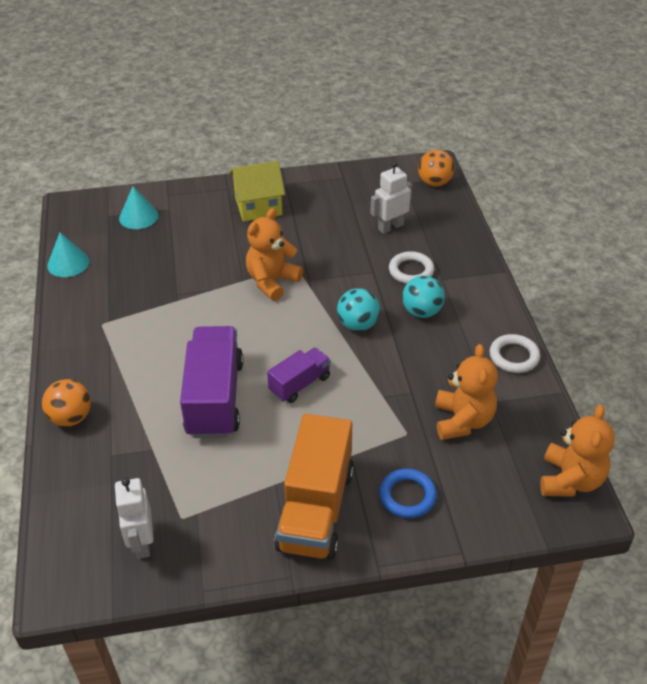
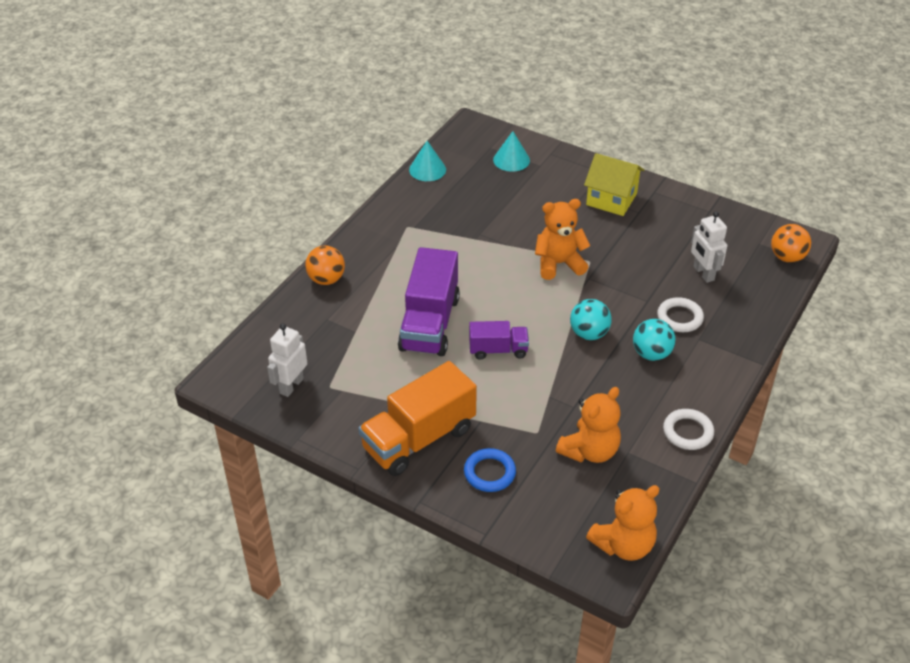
camera: 40 degrees right, 0 degrees up
purple truck [180,326,243,438] -> purple truck turned 150 degrees clockwise [398,247,460,356]
white robot [370,162,412,234] -> white robot turned 120 degrees counterclockwise [691,211,727,283]

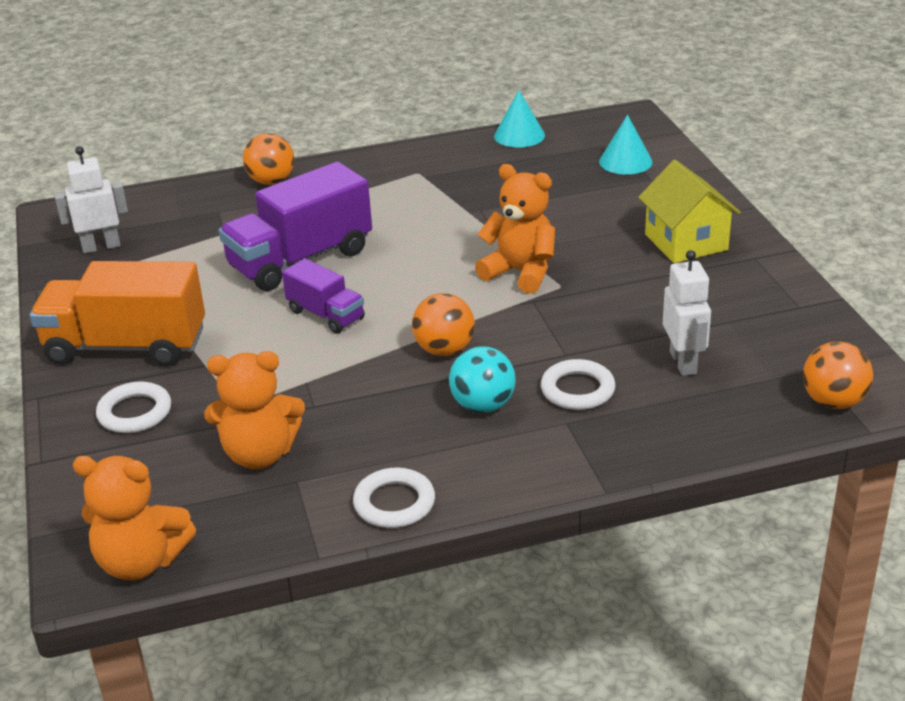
camera: 45 degrees right, 10 degrees down
blue ring [464,448,516,492] -> white ring [96,382,171,433]
turquoise ball [570,299,612,340] -> orange ball [412,293,475,356]
white robot [691,211,727,283] -> white robot turned 150 degrees clockwise [663,250,711,376]

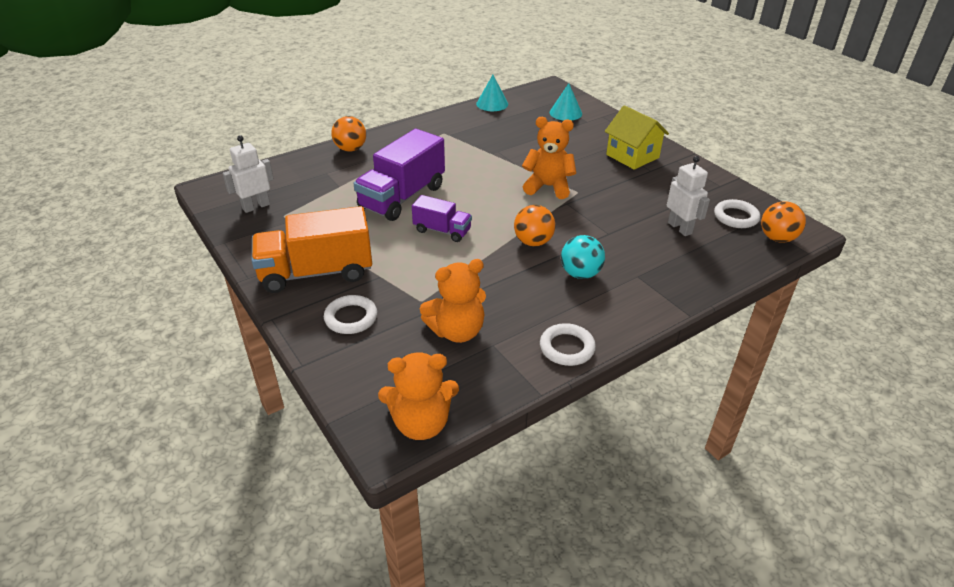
camera: 20 degrees left, 5 degrees up
white ring [541,359,615,410] -> white ring moved to [714,199,760,228]

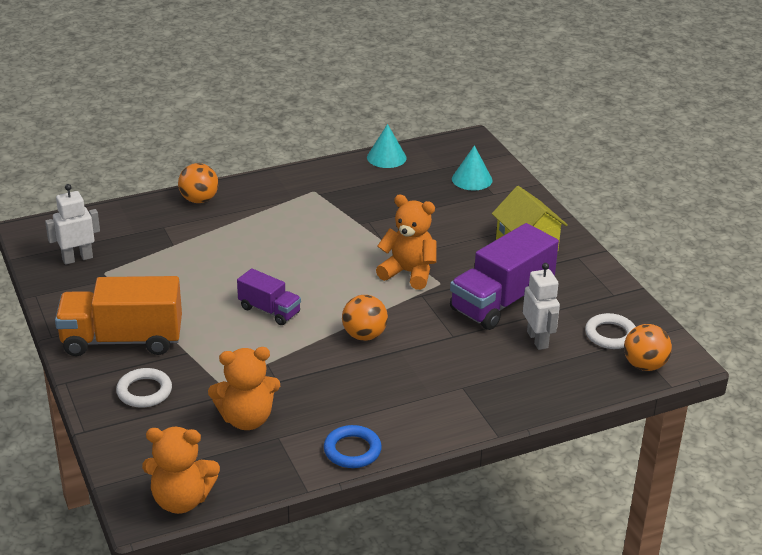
camera: 10 degrees right, 5 degrees down
purple truck [353,128,445,221] -> purple truck moved to [450,223,559,330]
white ring [540,323,596,366] -> blue ring [324,425,382,468]
turquoise ball [561,235,605,279] -> none

